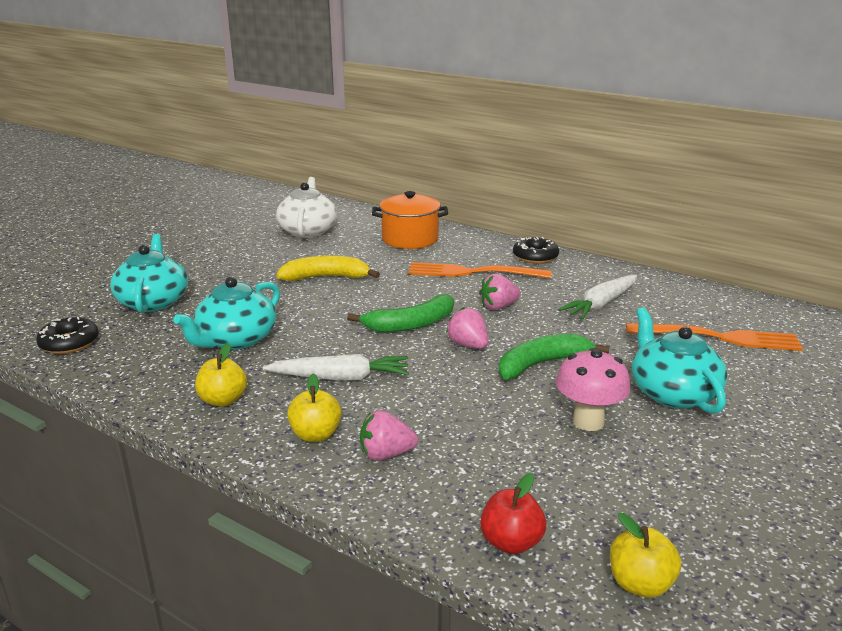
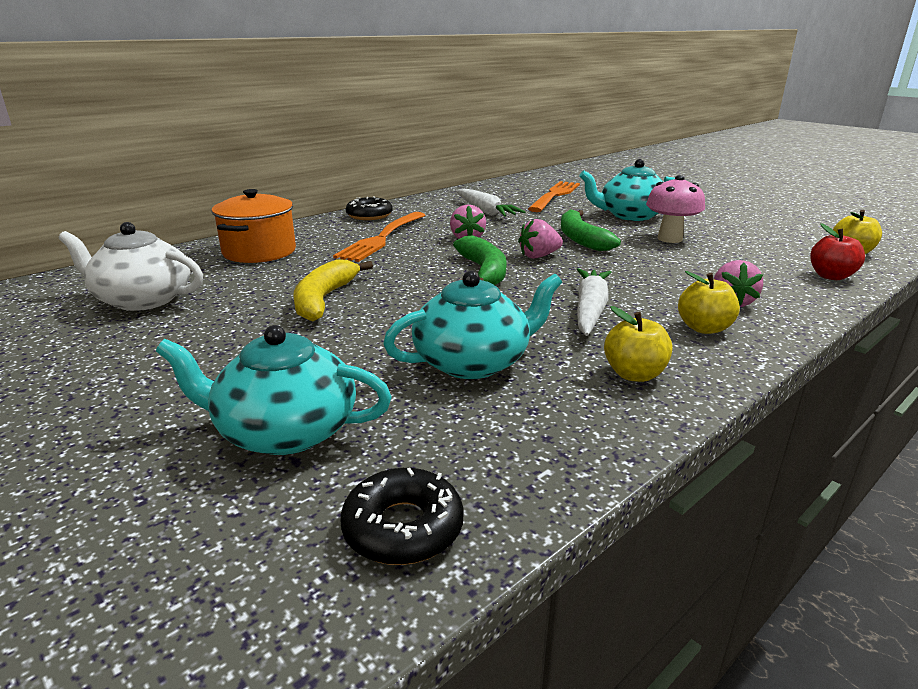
camera: 75 degrees left, 0 degrees up
turquoise teapot [173,277,280,350] -> turquoise teapot turned 75 degrees counterclockwise [383,271,562,379]

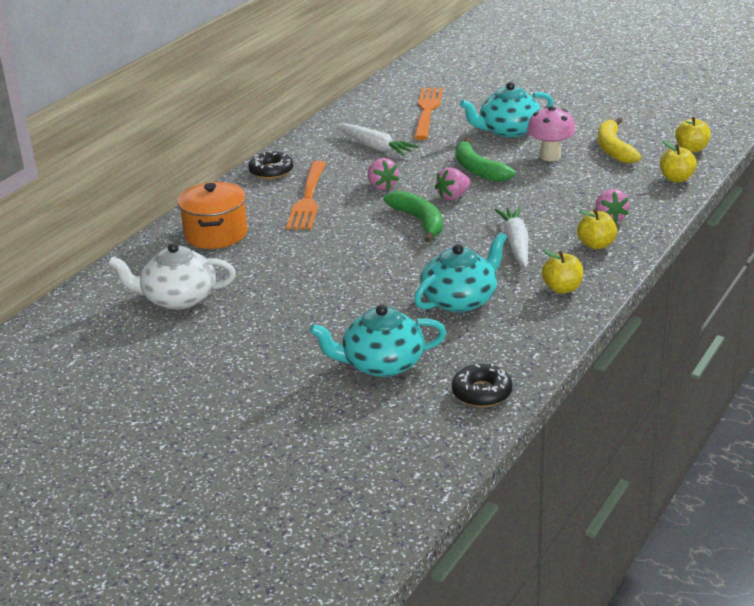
camera: 15 degrees left, 5 degrees up
yellow banana [293,259,373,321] -> yellow banana moved to [598,118,641,163]
red apple [810,223,865,280] -> yellow apple [660,140,697,182]

